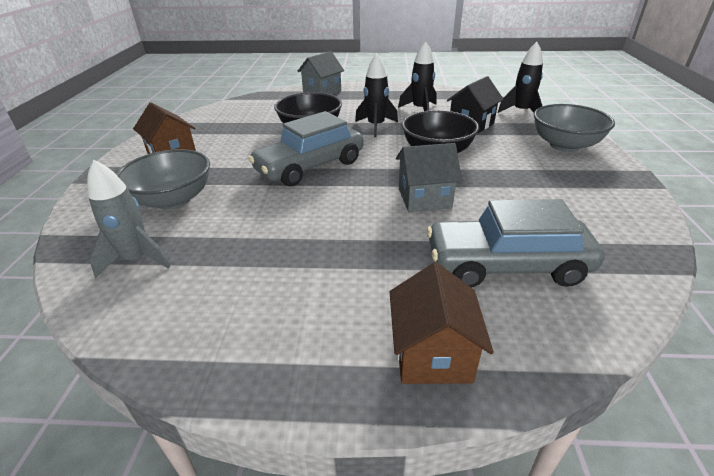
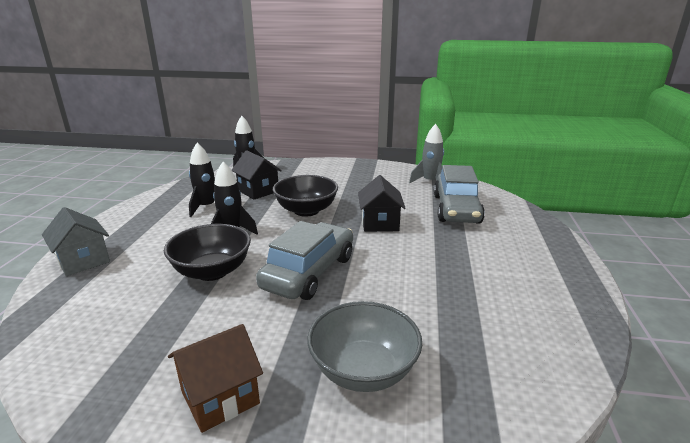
camera: 85 degrees left, 10 degrees down
grey rocket [87,160,171,278] -> grey rocket moved to [409,124,444,184]
grey car [248,111,364,186] -> grey car turned 120 degrees counterclockwise [256,221,353,300]
brown house [390,262,494,384] -> none
grey house [396,143,462,212] -> black house [358,175,406,232]
grey bowl [534,104,615,152] -> none

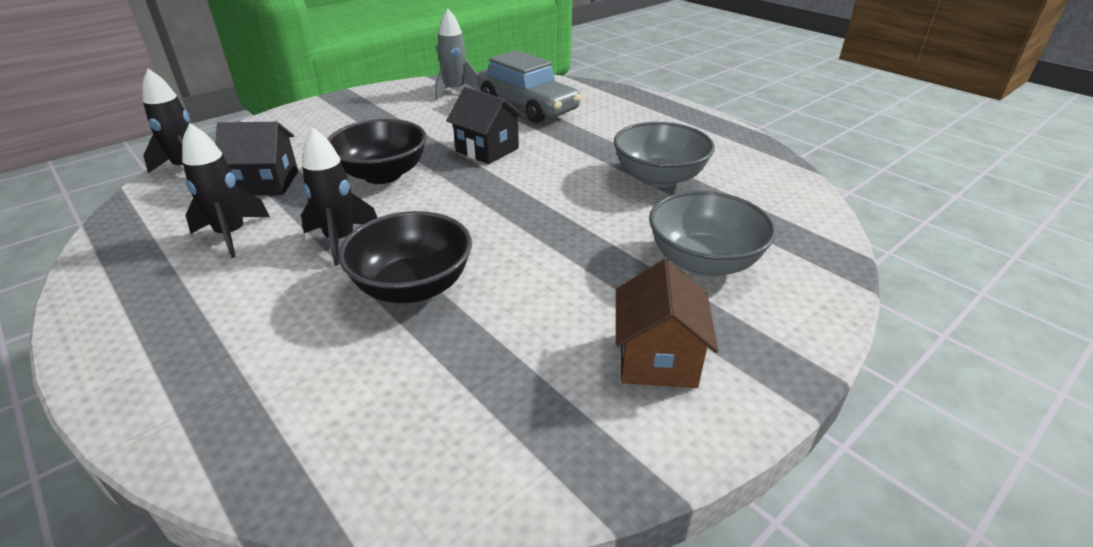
camera: 50 degrees left, 10 degrees up
grey house [42,207,110,276] -> none
grey car [256,221,353,300] -> none
none -> grey bowl [614,122,715,188]

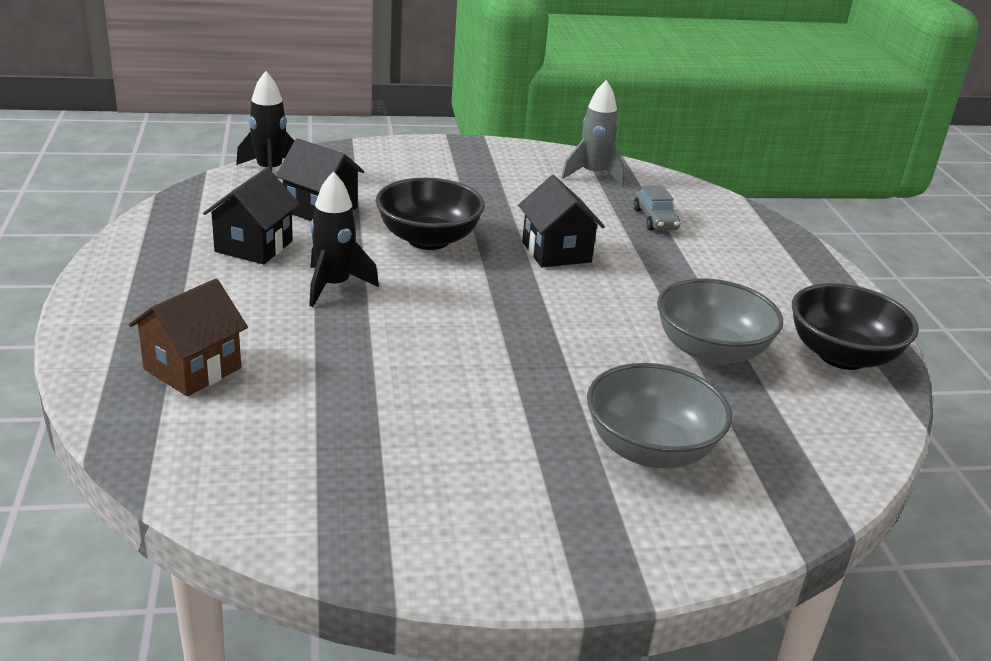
camera: 30 degrees right, 5 degrees down
black rocket [182,123,270,258] -> black house [203,168,300,264]
black bowl [338,211,472,303] -> black bowl moved to [792,283,919,370]
grey car [477,50,581,123] -> grey car [633,185,680,231], size x0.49
brown house [616,259,718,388] -> brown house moved to [129,279,248,396]

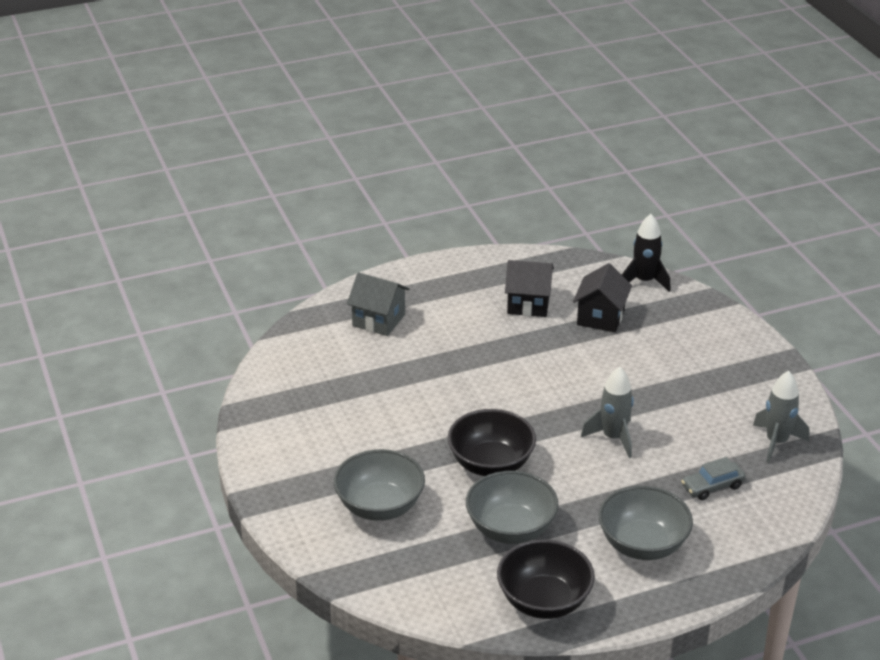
camera: 80 degrees right, 5 degrees up
brown house [129,279,248,396] -> grey house [347,272,409,336]
black rocket [309,171,379,307] -> none
black bowl [376,178,485,250] -> black bowl moved to [448,409,536,476]
black house [518,175,605,267] -> grey rocket [581,367,634,458]
none -> grey bowl [599,486,693,560]

